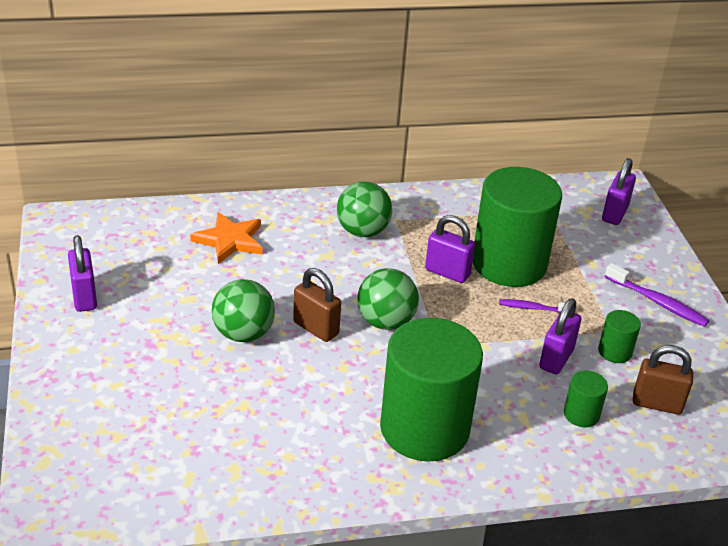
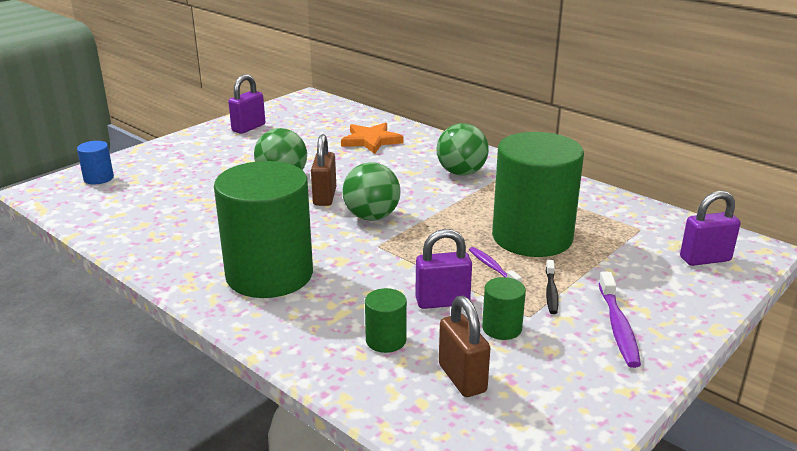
camera: 55 degrees right, 10 degrees down
purple padlock [425,215,475,283] -> none
none -> blue cylinder [77,141,114,184]
none -> black toothbrush [546,260,559,314]

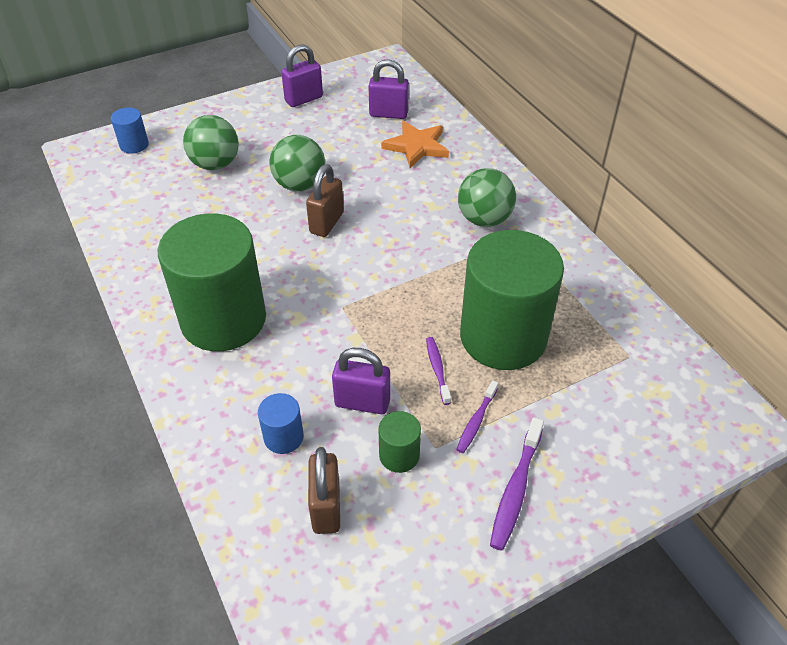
camera: 20 degrees right, 20 degrees up
green ball [342,162,401,221] -> green ball moved to [183,115,239,170]
green cylinder [365,288,407,353] -> blue cylinder [258,393,304,454]
black toothbrush [546,260,559,314] -> purple toothbrush [456,380,498,453]
purple padlock [680,191,741,266] -> purple padlock moved to [368,59,409,119]

